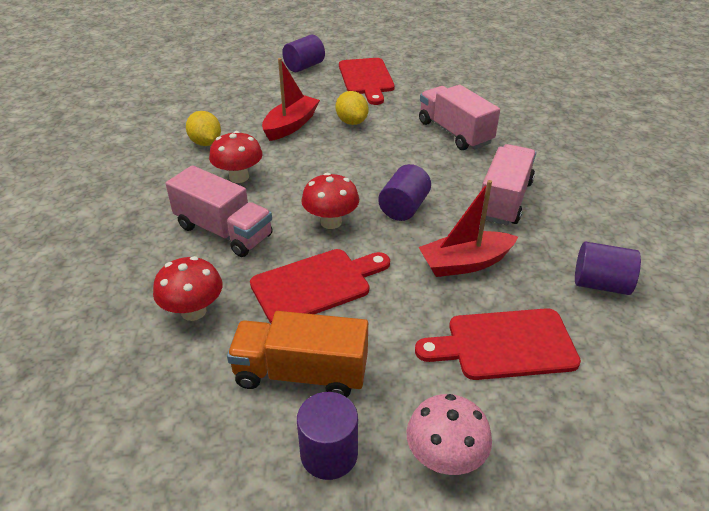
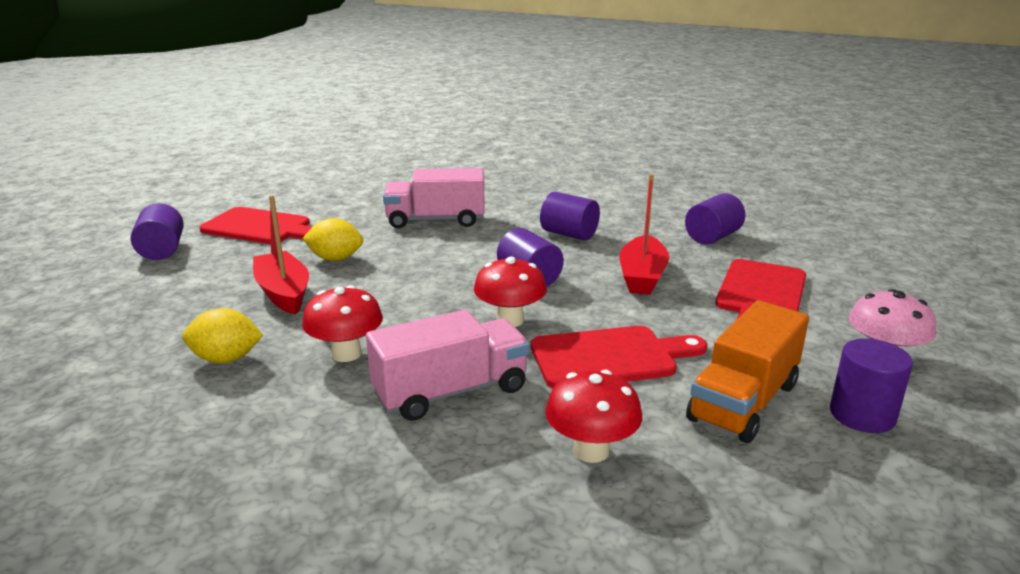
camera: 60 degrees left, 15 degrees down
red cutting board [250,249,390,323] -> red cutting board turned 75 degrees clockwise [531,326,708,388]
pink truck [481,144,536,225] -> purple cylinder [540,192,600,241]

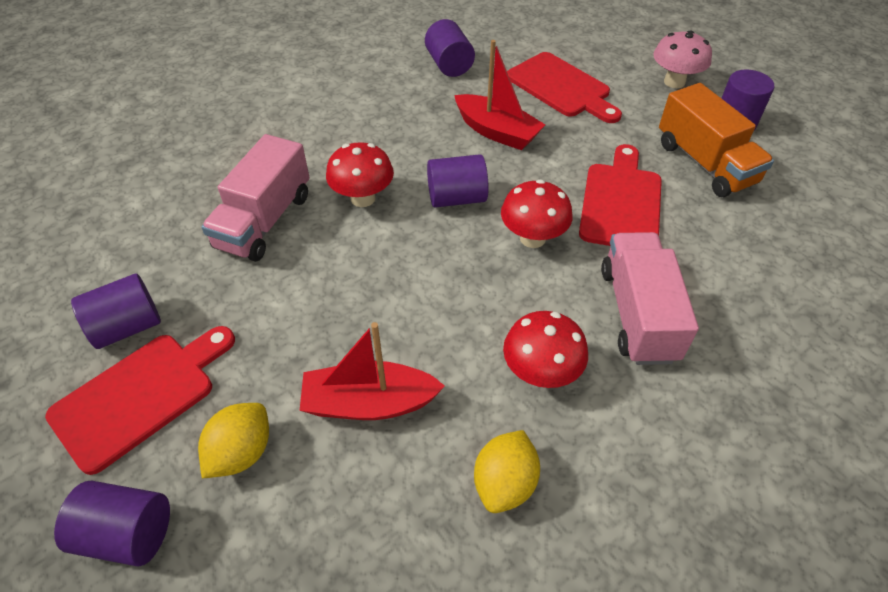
camera: 65 degrees left, 25 degrees up
yellow lemon [302,218,363,261] -> yellow lemon moved to [198,403,269,478]
purple cylinder [540,192,600,241] -> purple cylinder moved to [71,273,161,349]
red mushroom [545,370,642,463] -> red mushroom moved to [326,142,394,207]

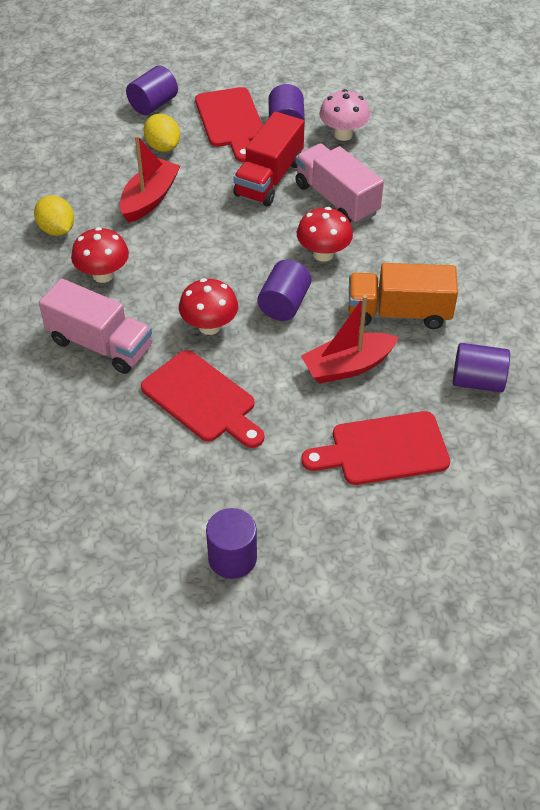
camera: 120 degrees right, 0 degrees up
pink mushroom [653,30,712,88] -> pink mushroom moved to [319,89,370,141]
orange truck [659,83,774,197] -> orange truck moved to [349,263,458,329]
none -> red truck [233,111,305,206]

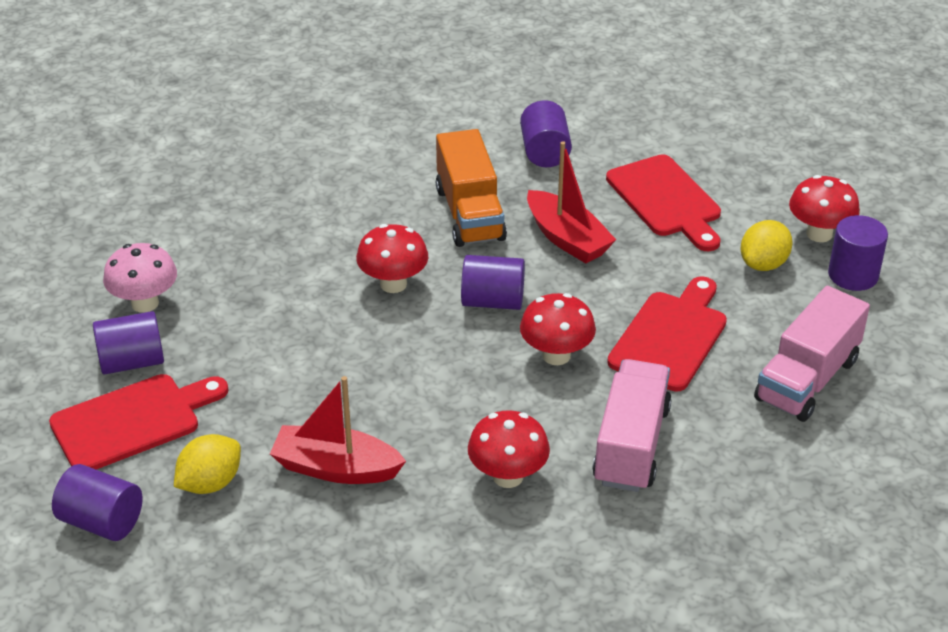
camera: 105 degrees left, 10 degrees down
yellow lemon [34,195,74,236] -> yellow lemon moved to [740,220,793,271]
red truck [233,111,305,206] -> none
pink truck [295,143,384,224] -> pink truck moved to [754,286,870,422]
none -> red mushroom [789,175,860,242]

